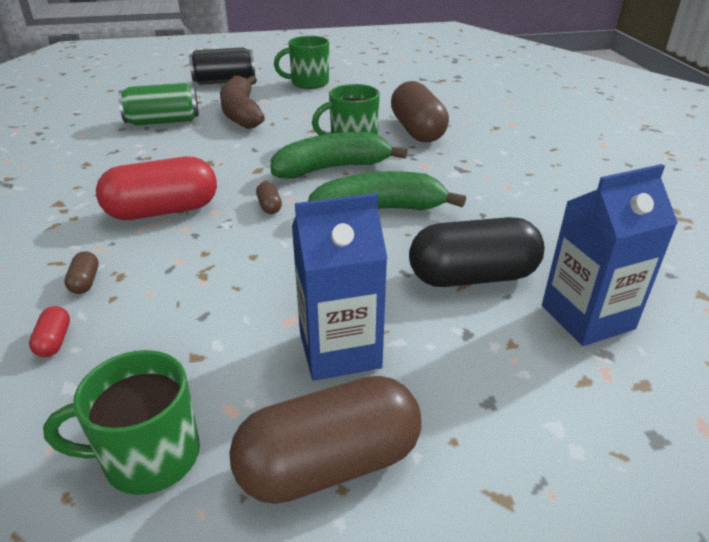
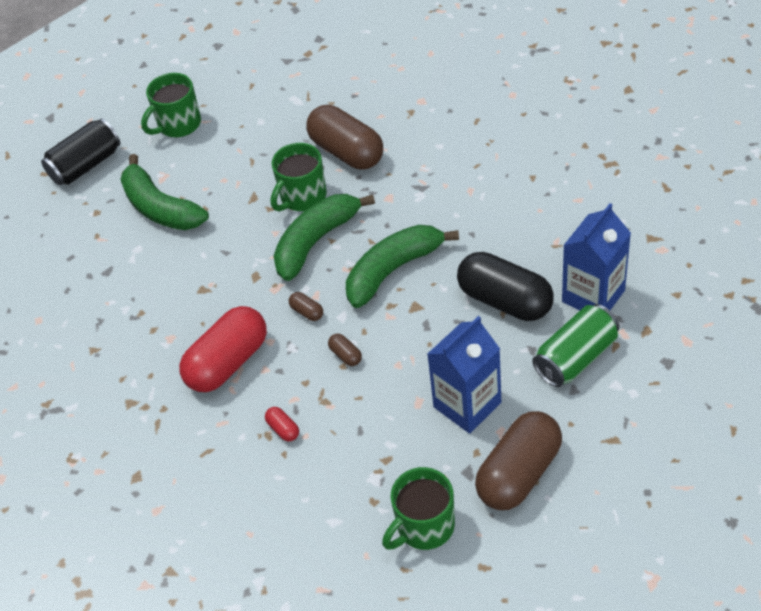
camera: 25 degrees left, 15 degrees up
red capsule [29,306,70,357] -> red capsule moved to [265,407,299,441]
brown capsule [64,251,99,294] -> brown capsule moved to [328,334,362,366]
green can [118,82,199,125] -> green can moved to [533,304,619,387]
brown banana [220,76,265,129] -> green banana [120,154,209,230]
black capsule [409,217,544,287] -> black capsule turned 75 degrees clockwise [457,252,554,321]

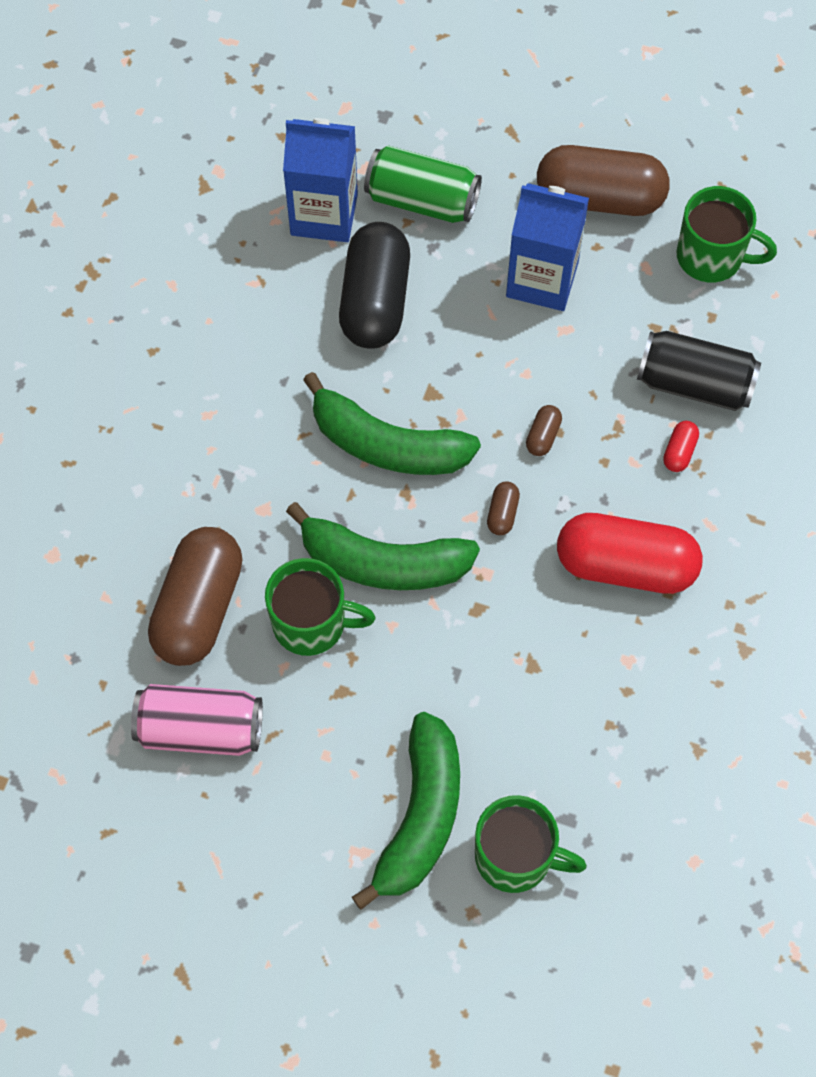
camera: 125 degrees left, 15 degrees up
black can [41,118,120,185] -> black can moved to [637,331,761,411]
green mug [141,73,201,137] -> green mug moved to [475,795,587,893]
none -> pink can [131,684,263,756]

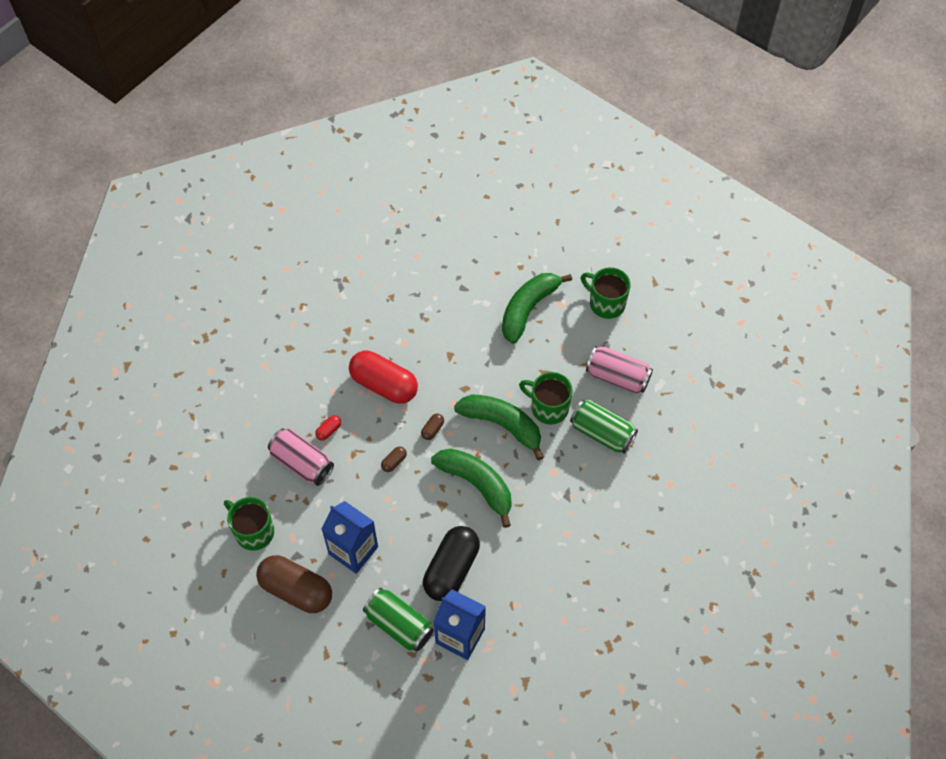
camera: 160 degrees left, 5 degrees down
brown capsule [148,527,243,666] -> green can [570,400,638,454]
green mug [475,795,587,893] -> green mug moved to [581,267,631,319]
black can [637,331,761,411] -> pink can [268,428,334,486]

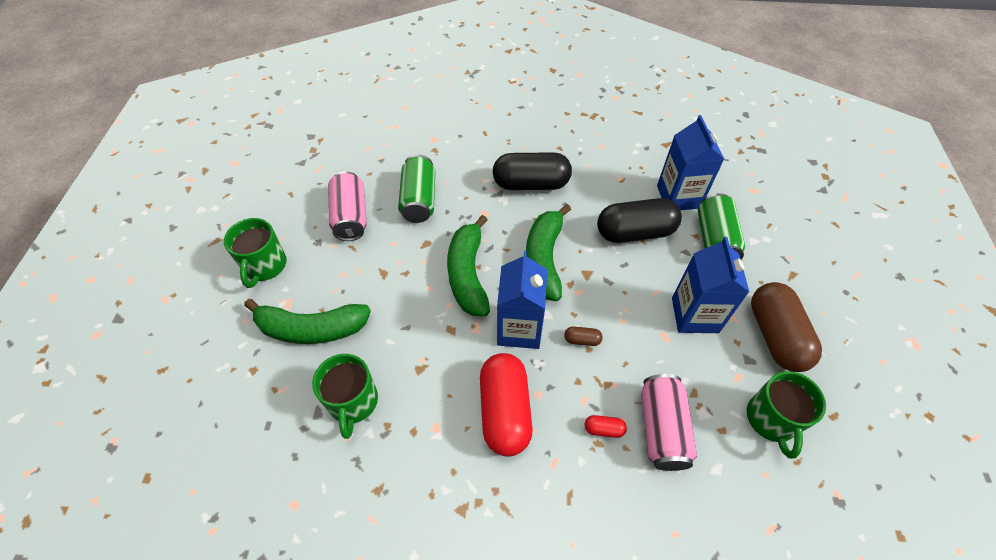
camera: 125 degrees left, 5 degrees down
brown capsule [421,413,444,440] -> blue carton [497,251,547,349]
green mug [519,372,573,424] -> green mug moved to [312,354,378,439]
none -> black capsule [493,152,572,190]

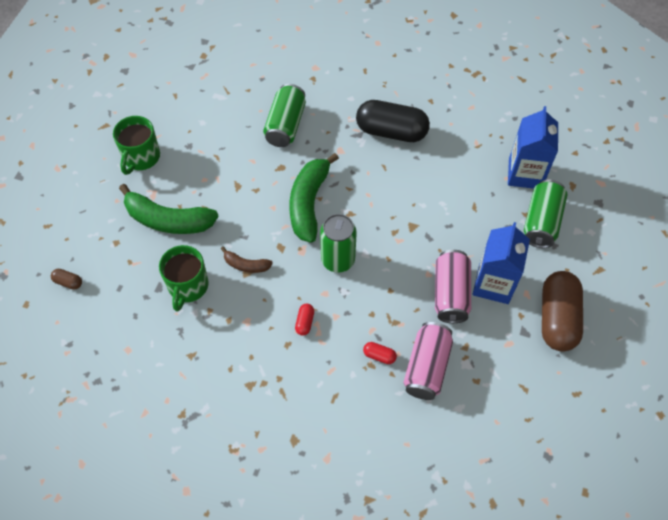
camera: 15 degrees right, 5 degrees up
pink can [328,171,367,241] -> pink can moved to [435,250,471,323]
red capsule [480,353,533,457] -> red capsule [295,304,314,336], size x0.40
blue carton [497,251,547,349] -> green can [320,214,357,273]
green banana [526,204,571,301] -> none
brown capsule [564,327,603,346] -> brown capsule moved to [51,269,82,290]
black capsule [597,198,682,243] -> none
green mug [747,371,826,459] -> none
none -> brown banana [221,246,273,273]

